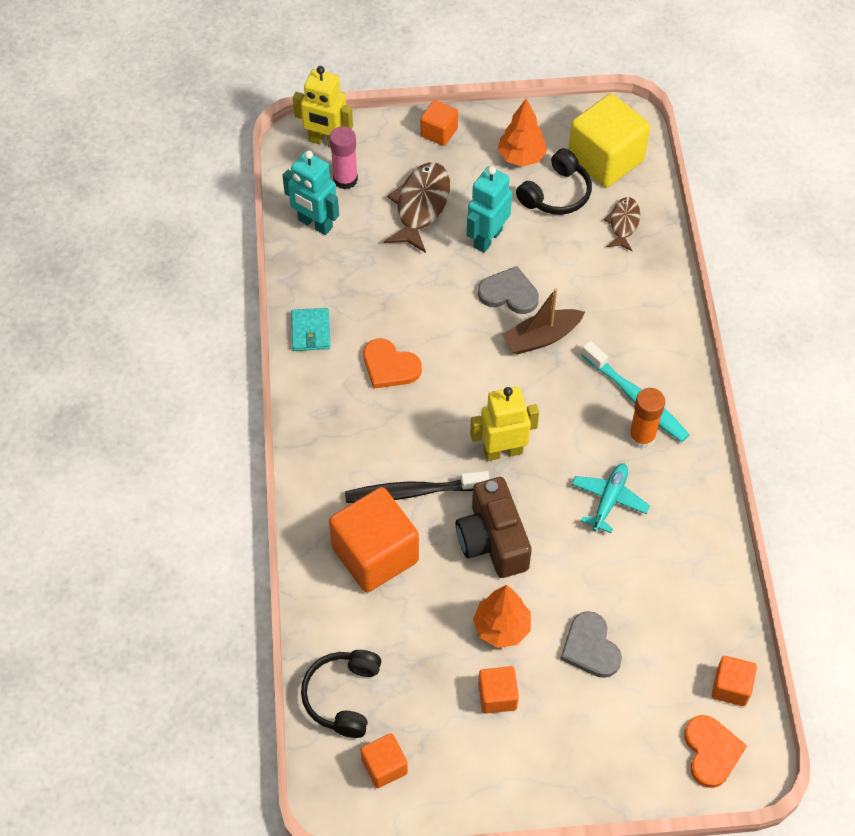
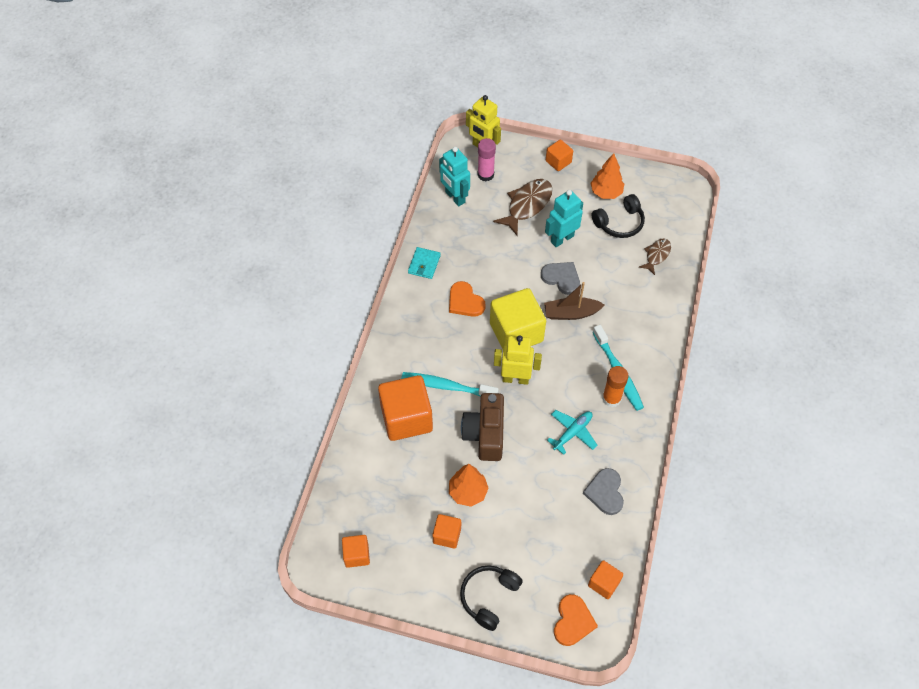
camera: 20 degrees right, 0 degrees up
black headphones [301,650,381,738] -> black headphones moved to [460,565,523,631]
black toothbrush [345,471,490,503] -> turquoise toothbrush [401,372,499,397]
grey heart [560,611,622,678] -> grey heart moved to [583,468,624,515]
yellow cube [568,94,650,187] -> yellow cube moved to [490,288,546,349]

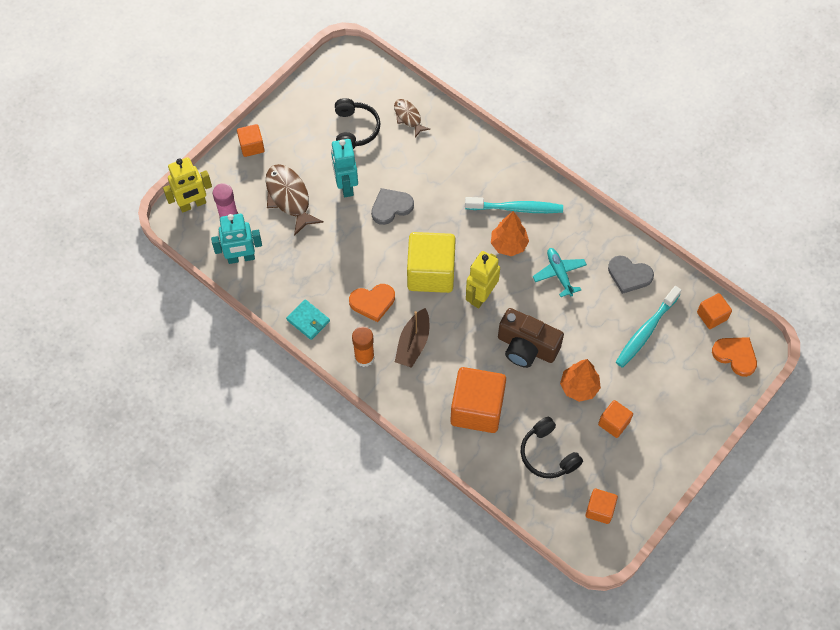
camera: 65 degrees left, 5 degrees up
turquoise toothbrush [401,372,499,397] -> turquoise toothbrush moved to [616,286,682,368]
black headphones [460,565,523,631] -> black headphones moved to [521,417,583,478]
brown boat [544,282,605,320] -> brown boat moved to [395,308,429,368]
orange tree [590,153,624,199] -> orange tree moved to [491,211,529,256]
orange glue stick [602,366,629,407] -> orange glue stick moved to [352,327,375,367]

